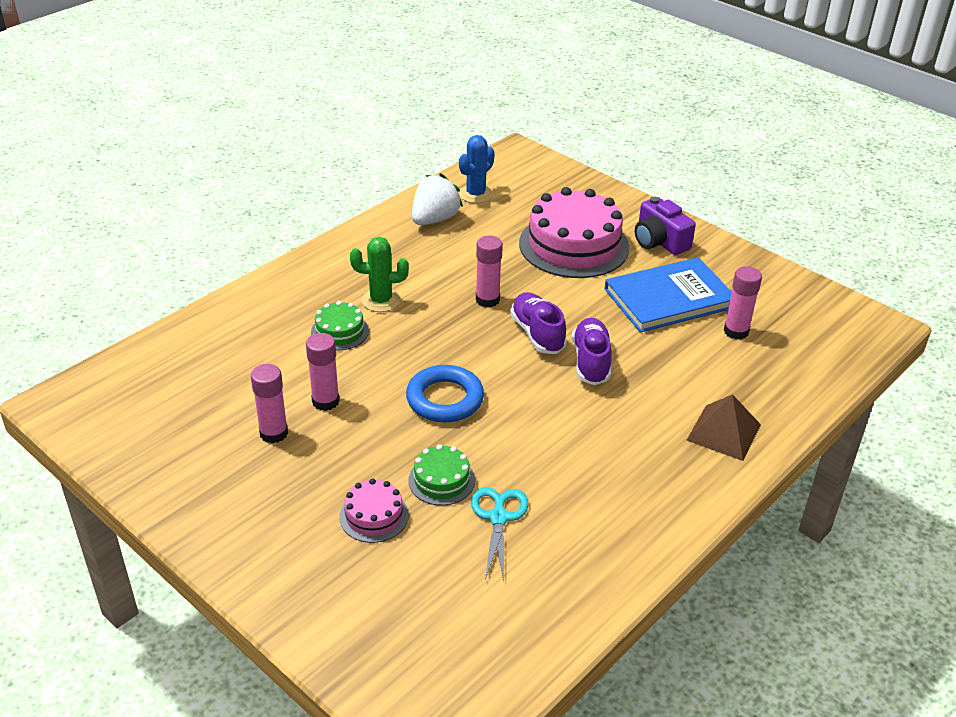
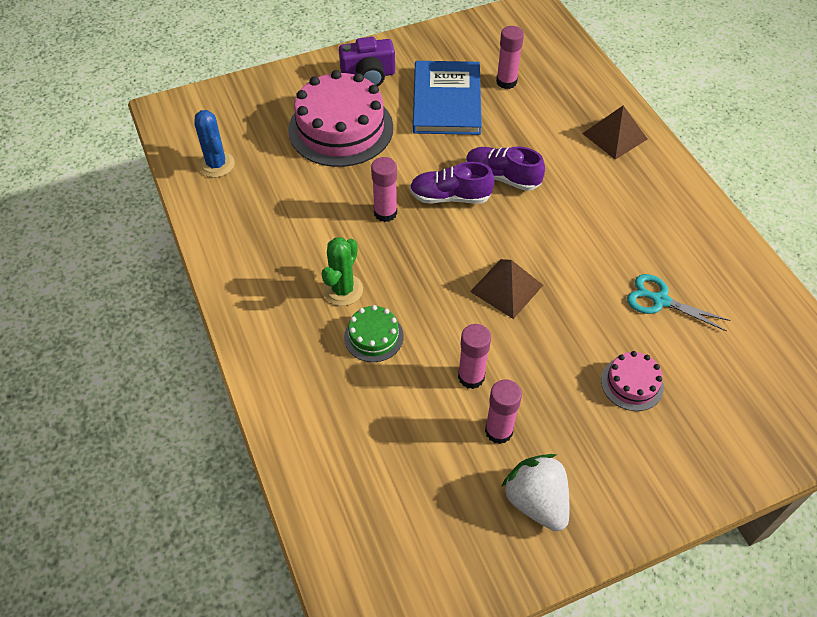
camera: 65 degrees left, 15 degrees up
blue ring [406,365,484,422] -> brown pyramid [470,259,543,319]
green cake [408,444,475,506] -> none
white strawberry [412,173,463,225] -> white strawberry moved to [501,454,569,531]

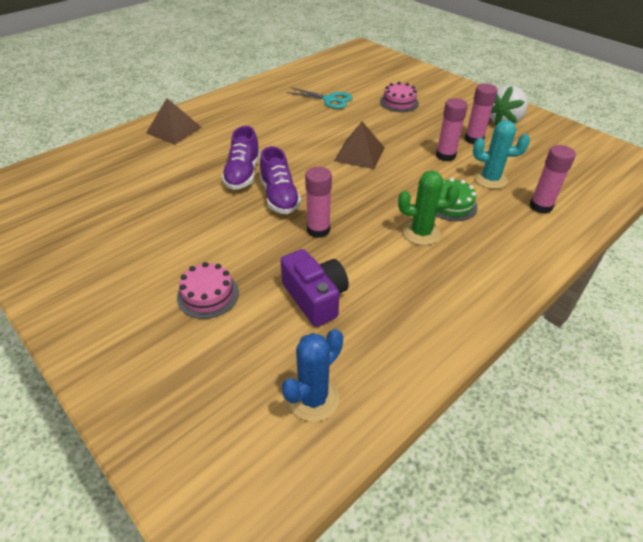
camera: 110 degrees left, 10 degrees down
pink cake [288,70,393,167] -> pink cake [177,262,239,319], size x0.47
purple camera [339,37,395,86] -> purple camera moved to [281,249,349,327]
blue book [413,61,482,135] -> none
pink glue stick [496,26,524,89] -> pink glue stick moved to [530,145,576,214]
turquoise scissors [627,274,731,332] -> turquoise scissors turned 75 degrees counterclockwise [287,87,352,109]
none -> turquoise cactus [473,120,530,189]

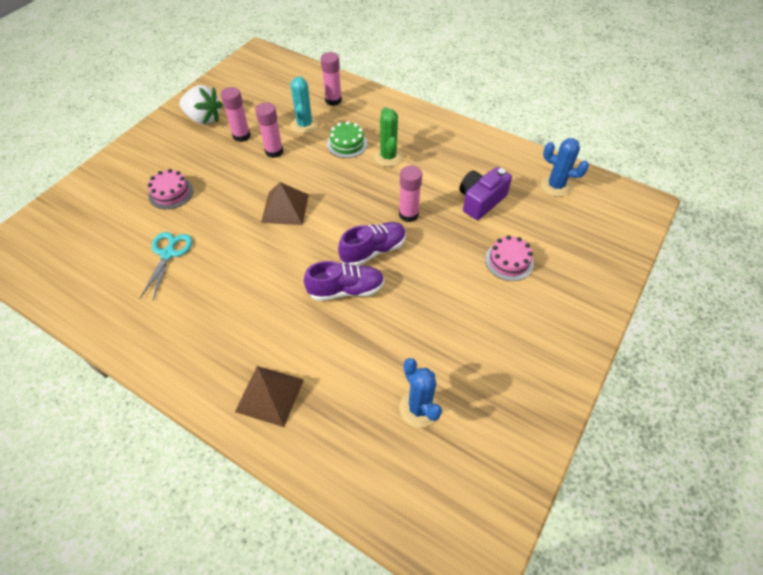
camera: 105 degrees left, 10 degrees up
none -> blue cactus [399,358,442,427]

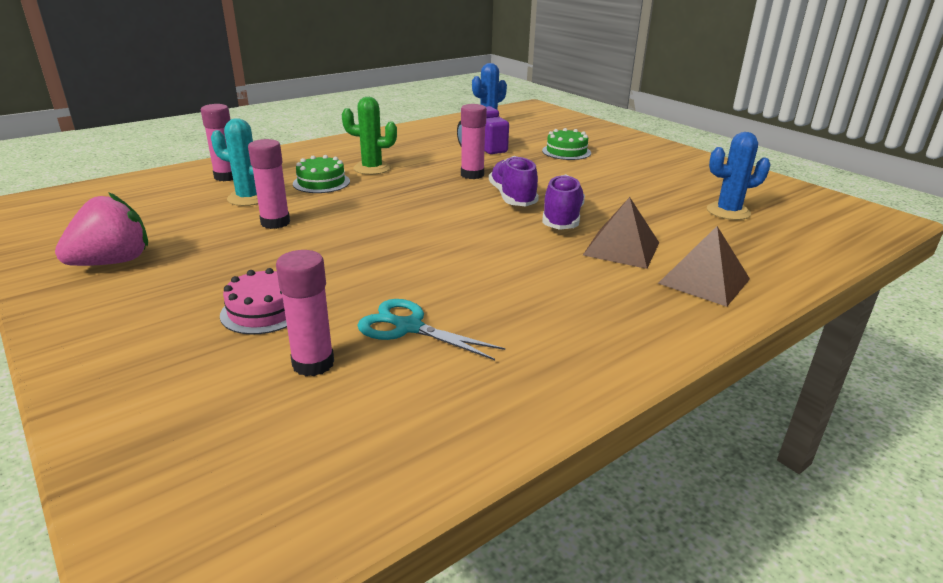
camera: 70 degrees left, 25 degrees down
white strawberry [179,85,223,125] -> pink strawberry [55,192,148,266]
pink glue stick [221,87,251,142] -> pink glue stick moved to [276,250,334,376]
brown pyramid [261,182,309,225] -> brown pyramid moved to [583,197,659,269]
pink cake [485,235,534,281] -> green cake [542,128,591,160]

